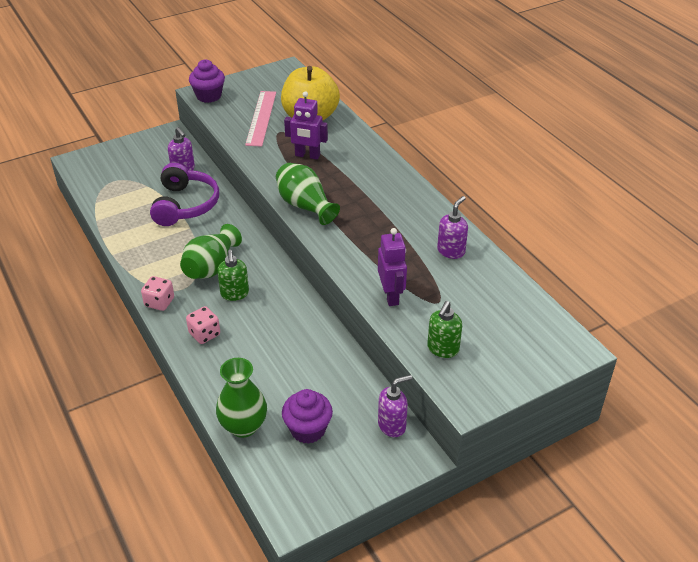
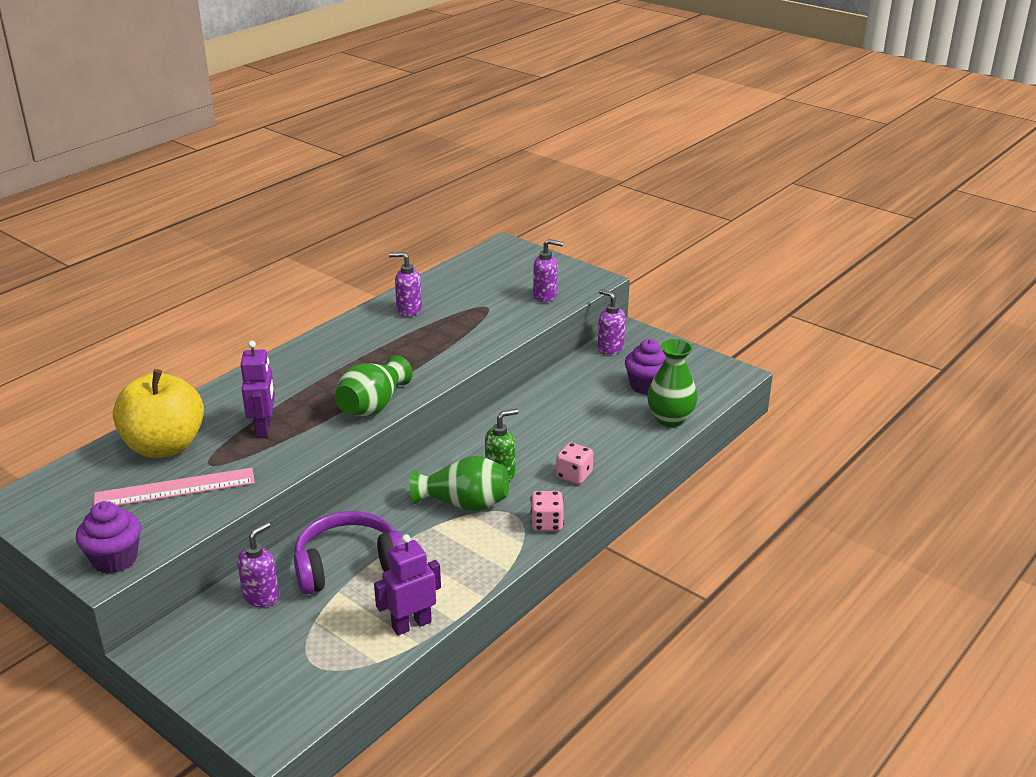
camera: 110 degrees left, 10 degrees down
purple robot [378,228,407,306] -> purple robot moved to [374,534,441,635]
green soap dispenser [427,301,462,358] -> purple soap dispenser [533,239,563,302]

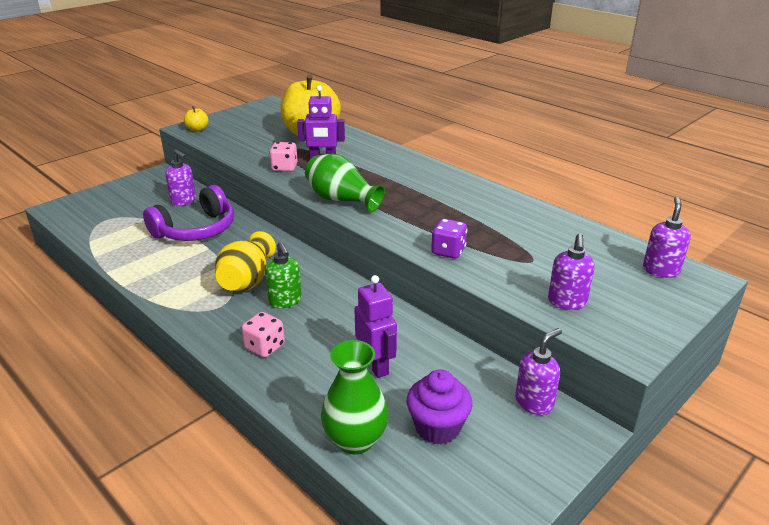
camera: 95 degrees right, 0 degrees up
purple cupcake [76,501,141,574] -> yellow apple [184,106,209,132]
pink ruler [94,468,255,506] -> none
purple headphones [294,511,404,594] -> purple headphones turned 60 degrees clockwise [143,185,234,241]
purple robot [374,534,441,635] -> purple robot moved to [354,275,397,378]
purple soap dispenser [389,252,422,317] -> purple soap dispenser moved to [643,196,691,278]
green vase [410,456,509,511] -> yellow vase [215,231,276,291]
pink dice [530,491,564,531] -> pink dice moved to [269,142,298,172]
none -> purple dice [431,219,467,259]

